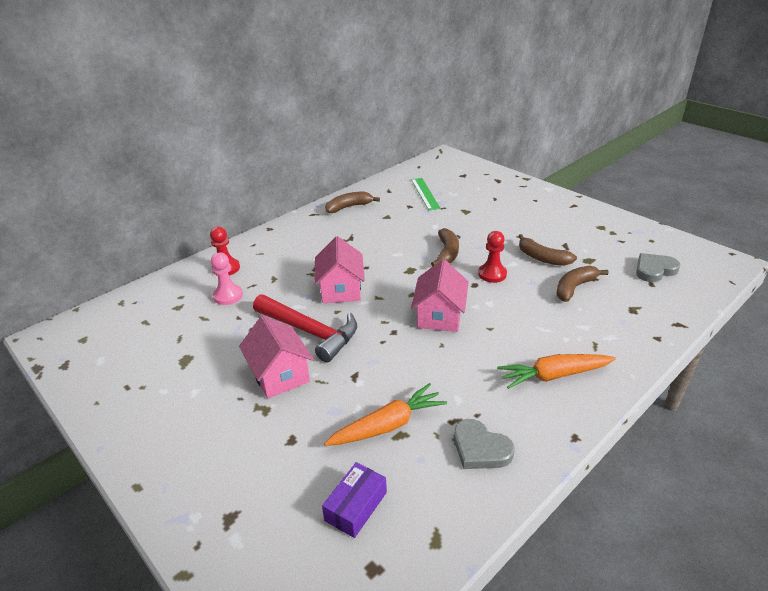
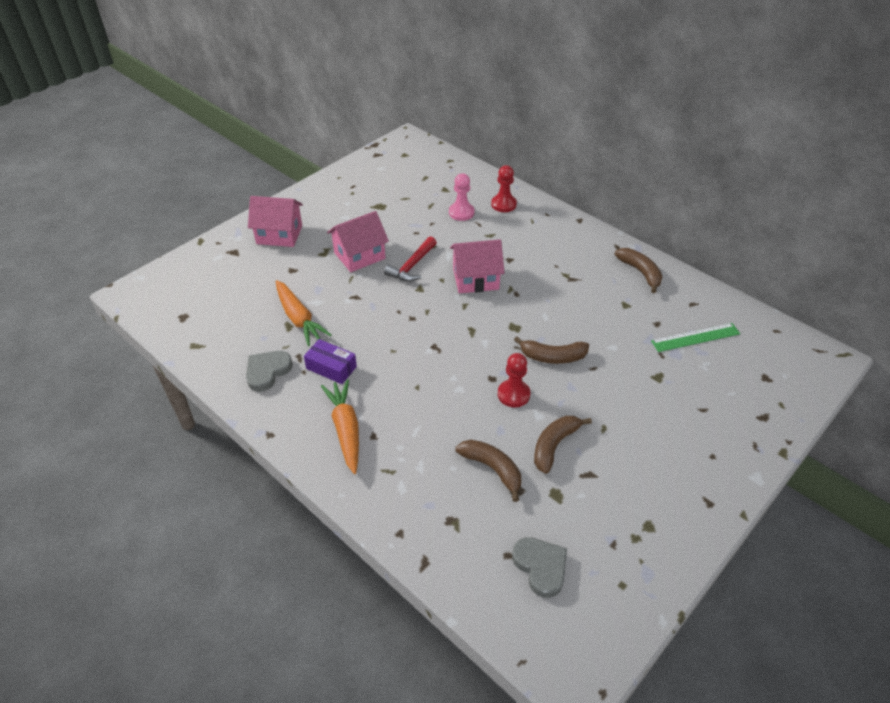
camera: 85 degrees right, 10 degrees up
red hammer [253,294,357,363] -> red hammer [384,236,437,282], size x0.65
purple box [322,462,387,538] -> purple box moved to [304,339,357,384]
pink house [411,259,469,332] -> pink house moved to [248,196,303,247]

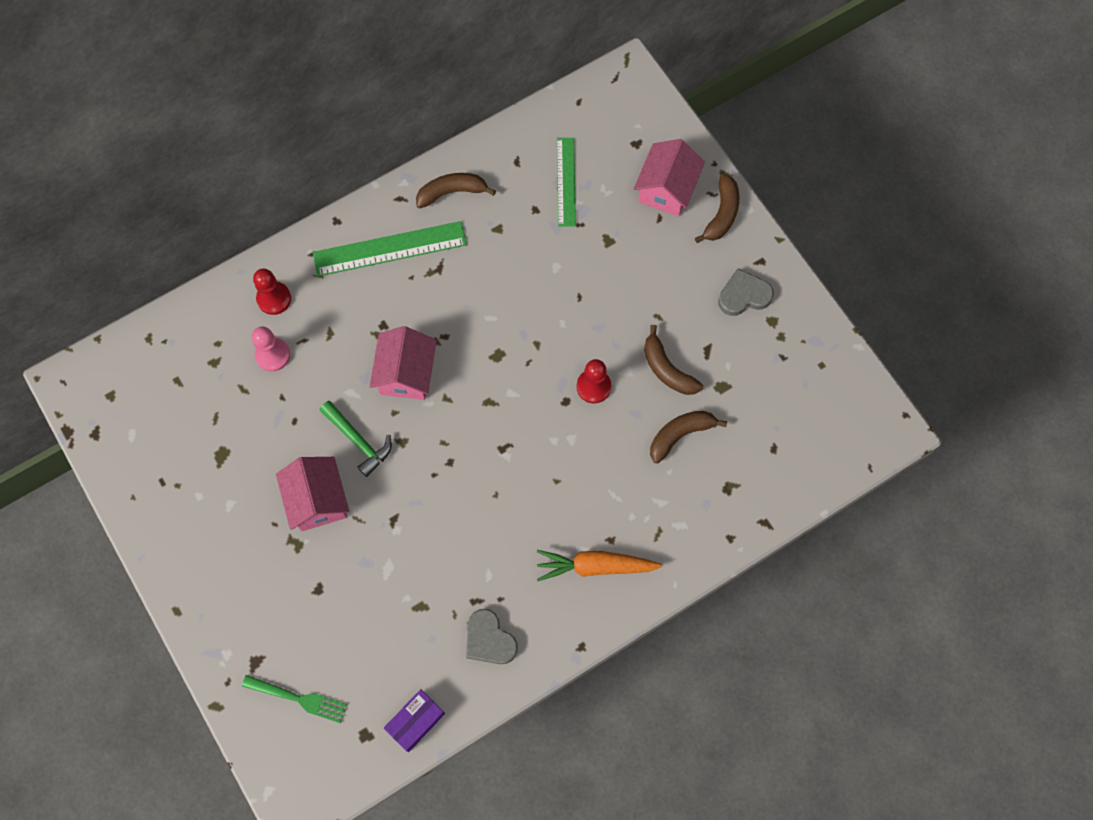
camera: 75 degrees left, 25 degrees up
pink house [248,196,303,247] -> pink house moved to [634,139,705,216]
orange carrot [276,280,332,346] -> none
purple box [304,339,357,384] -> purple box moved to [384,689,445,752]
red hammer [384,236,437,282] -> green hammer [320,401,392,477]
grey heart [512,537,567,598] -> grey heart moved to [718,268,774,316]
brown banana [514,336,589,364] -> brown banana moved to [695,174,740,243]
none -> green fork [242,675,347,723]
none -> green ruler [313,221,467,276]

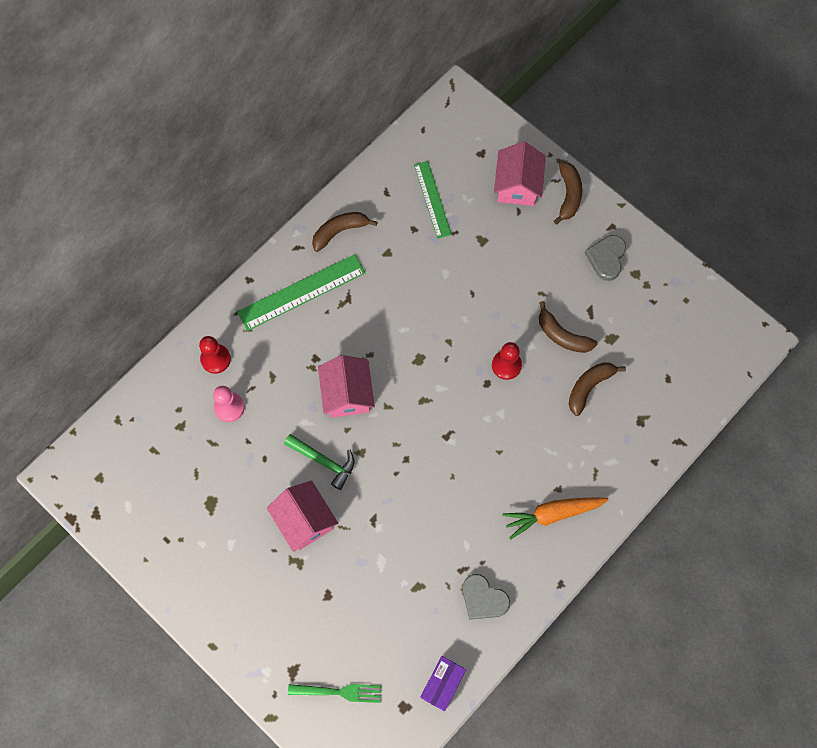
camera: 15 degrees left, 0 degrees up
grey heart [718,268,774,316] -> grey heart turned 45 degrees counterclockwise [585,235,626,281]

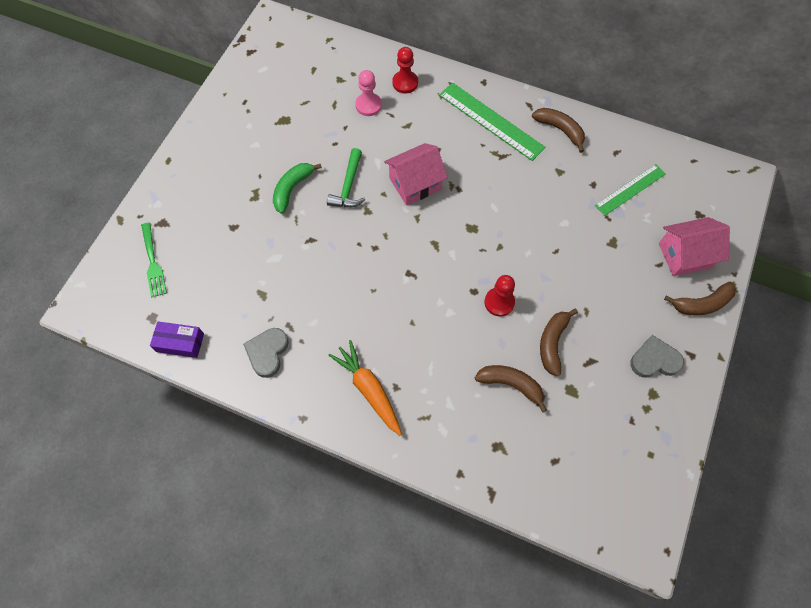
camera: 70 degrees right, 5 degrees down
pink house [267,480,338,552] -> green banana [273,163,322,214]

